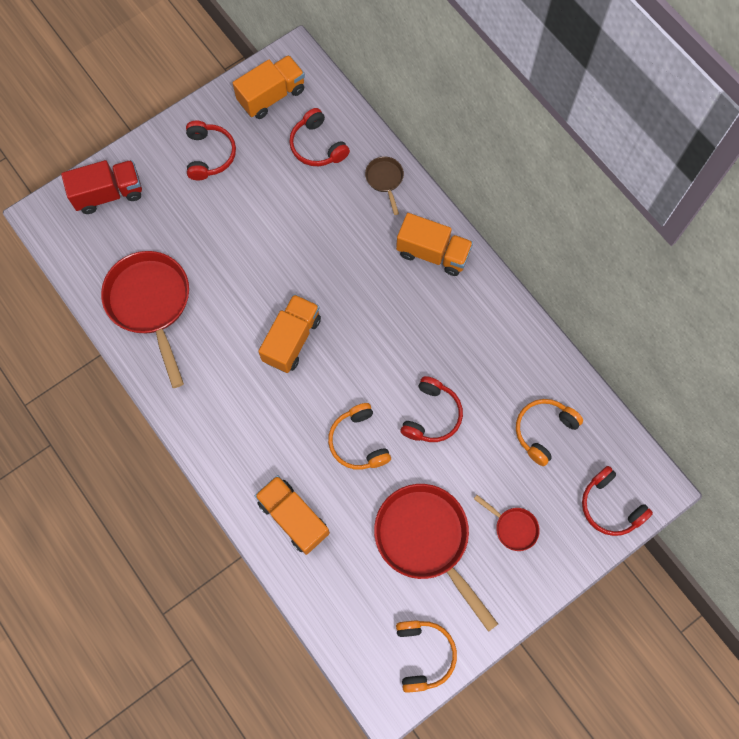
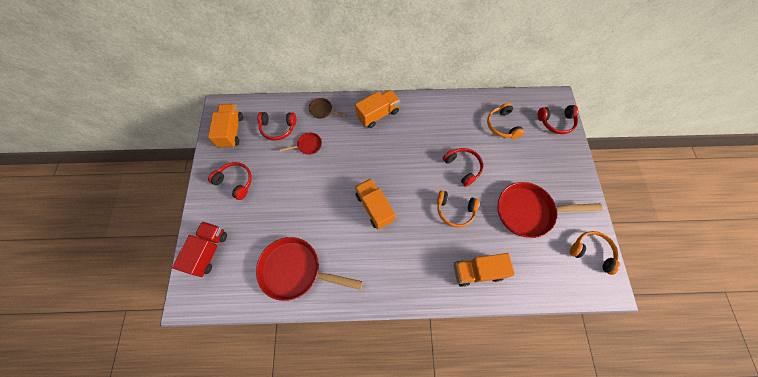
camera: 55 degrees left, 5 degrees down
red pan [474,495,540,551] -> red pan moved to [279,133,322,155]

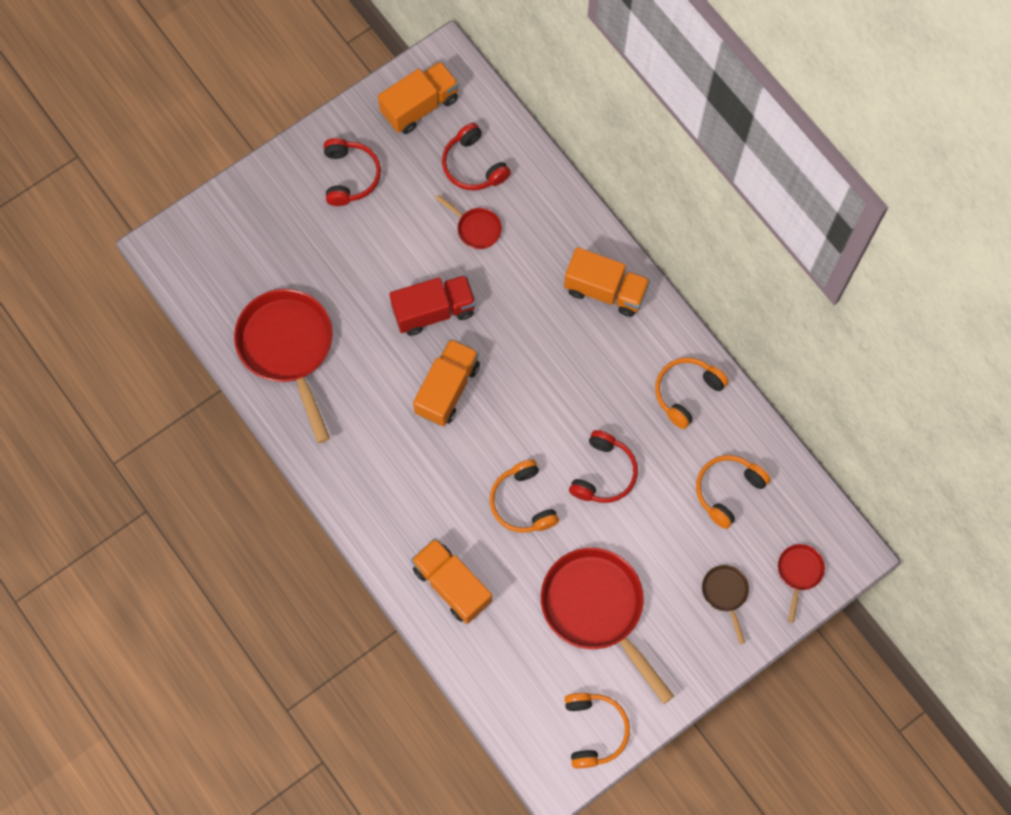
camera: 55 degrees right, 5 degrees up
red truck [172,221,227,277] -> red truck moved to [389,275,476,336]
brown pan [309,98,347,119] -> brown pan moved to [702,565,749,644]
red headphones [538,105,578,134] -> red pan [778,544,825,623]
none -> orange headphones [655,357,729,429]

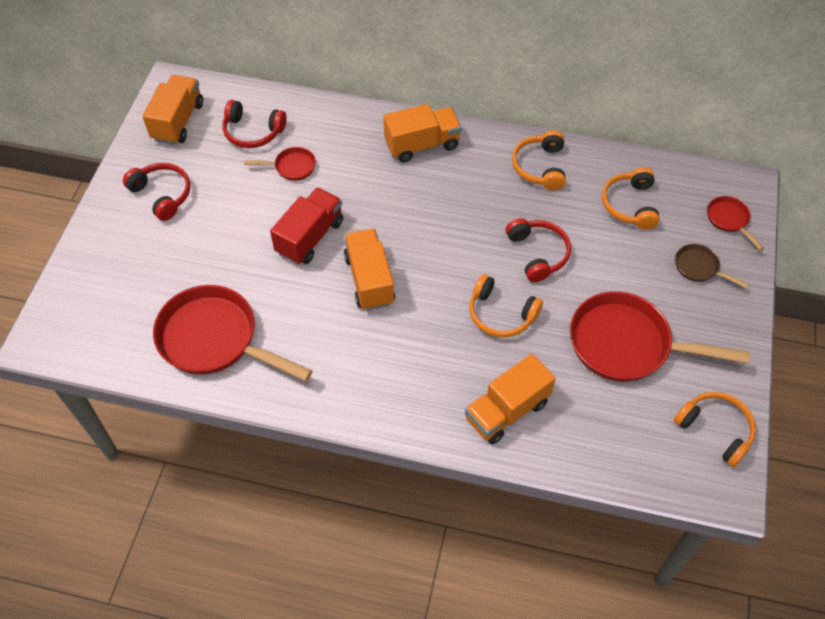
camera: 40 degrees left, 15 degrees down
orange truck [411,538,492,624] -> orange truck turned 45 degrees counterclockwise [465,354,556,444]

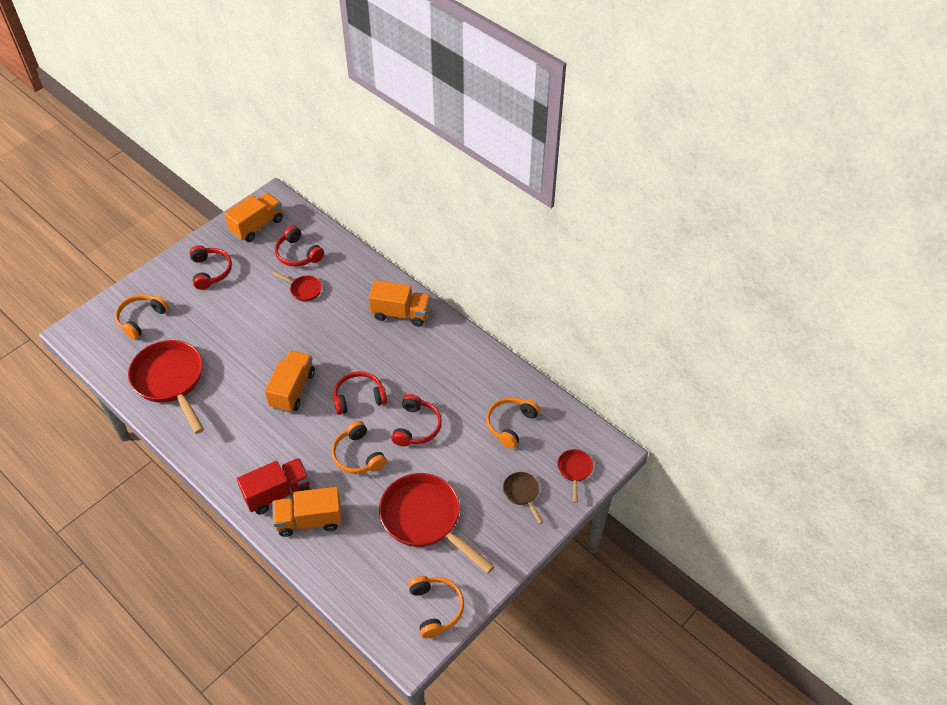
camera: 30 degrees right, 5 degrees down
red truck [270,188,343,264] -> red truck moved to [237,458,310,514]
orange headphones [512,130,566,190] -> orange headphones moved to [115,294,169,339]
none -> red headphones [334,371,387,415]

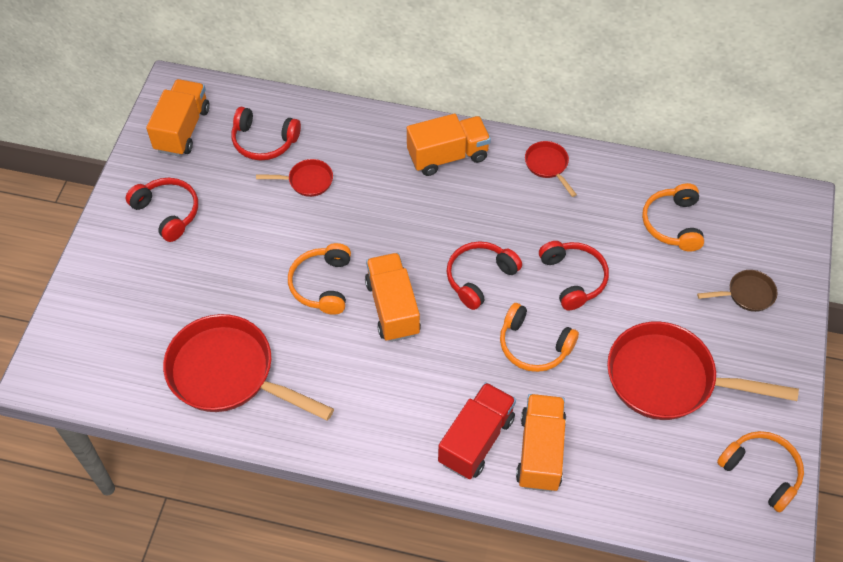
camera: 30 degrees left, 5 degrees up
orange headphones [115,294,169,339] -> orange headphones moved to [288,243,351,315]
orange truck [272,487,342,537] -> orange truck turned 135 degrees clockwise [516,394,566,492]
brown pan [503,472,543,524] -> brown pan turned 135 degrees clockwise [697,270,778,312]
red pan [557,449,593,503] -> red pan moved to [525,141,577,197]

